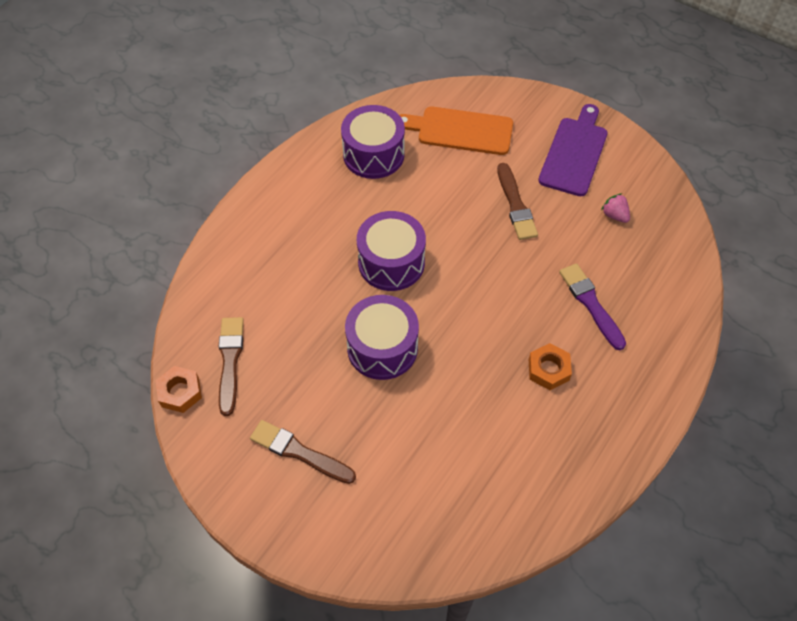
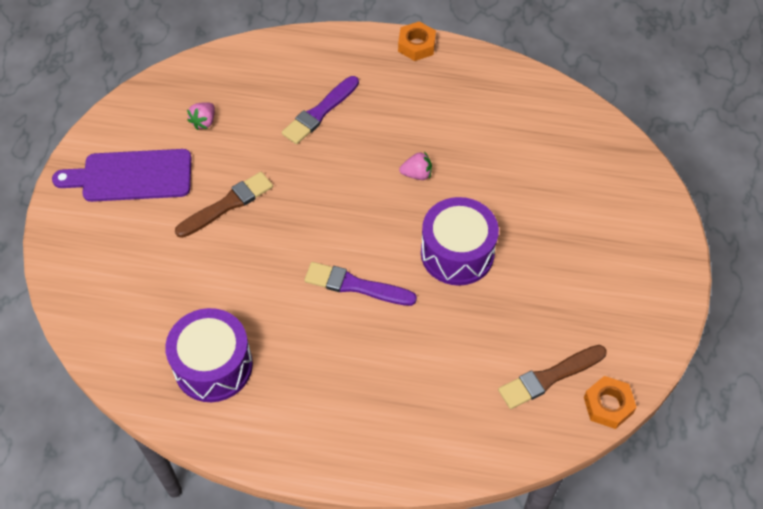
camera: 115 degrees left, 0 degrees up
brown brush [250,420,356,484] -> none
purple drum [357,211,426,291] -> purple brush [304,262,417,306]
orange cutting board [400,107,513,155] -> none
orange nut [529,343,572,390] -> orange nut moved to [398,21,436,61]
none -> pink strawberry [399,151,432,180]

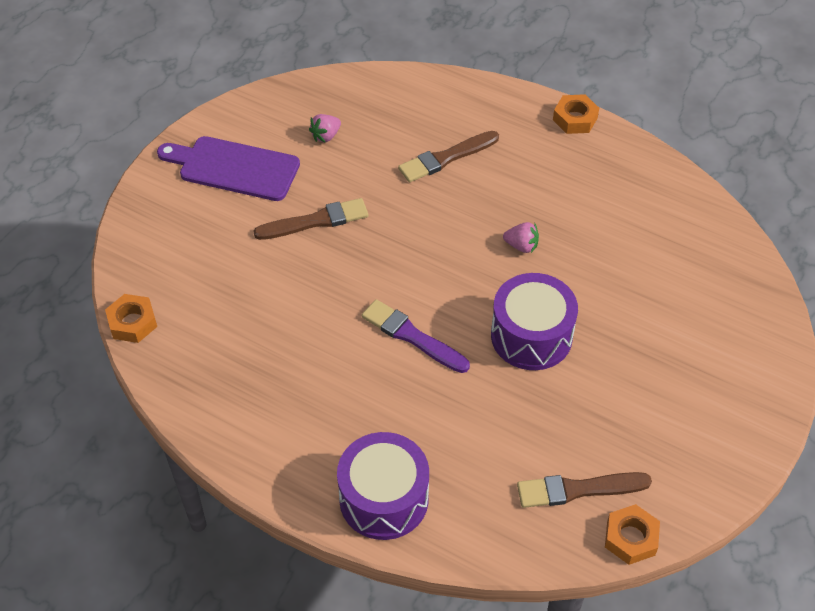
camera: 20 degrees right, 5 degrees down
purple drum [165,308,253,402] -> purple drum moved to [337,432,429,540]
purple brush [282,76,359,144] -> brown brush [398,131,499,182]
none -> orange nut [105,294,157,343]

